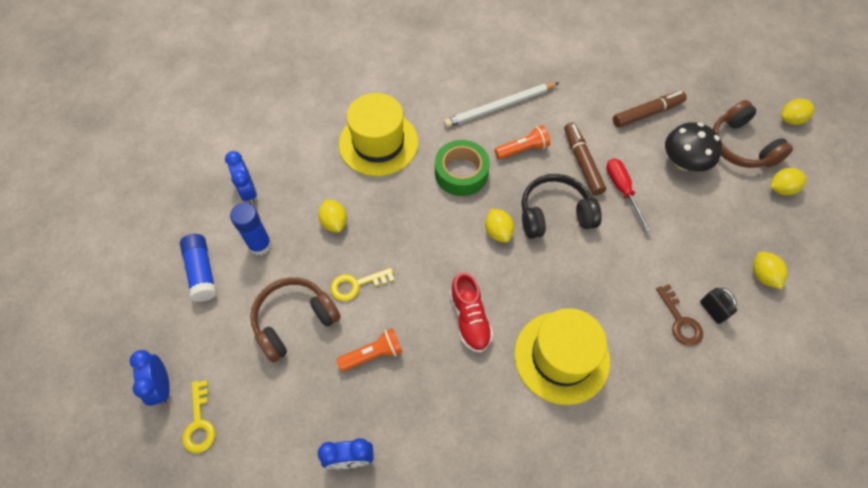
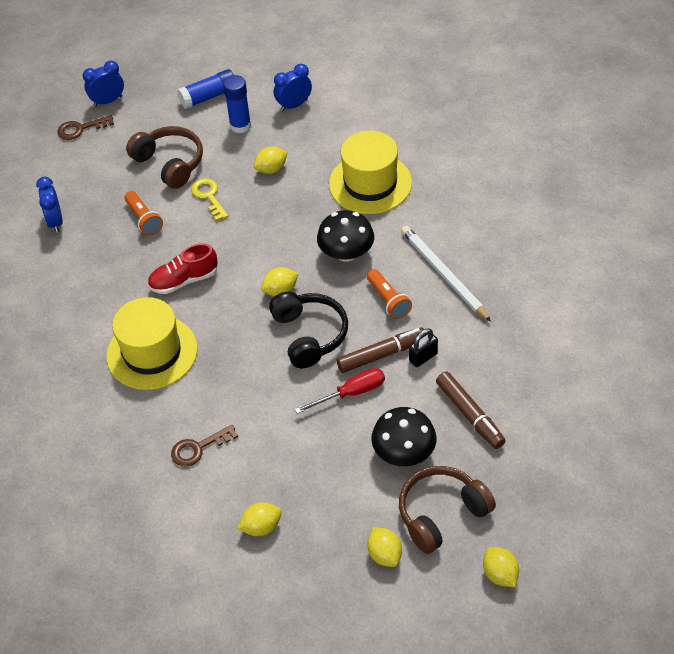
camera: 85 degrees right, 10 degrees down
yellow key [182,380,216,453] -> brown key [57,115,114,140]
green tape [435,140,490,196] -> black mushroom [317,210,374,262]
black padlock [700,288,737,324] -> black padlock moved to [409,328,438,367]

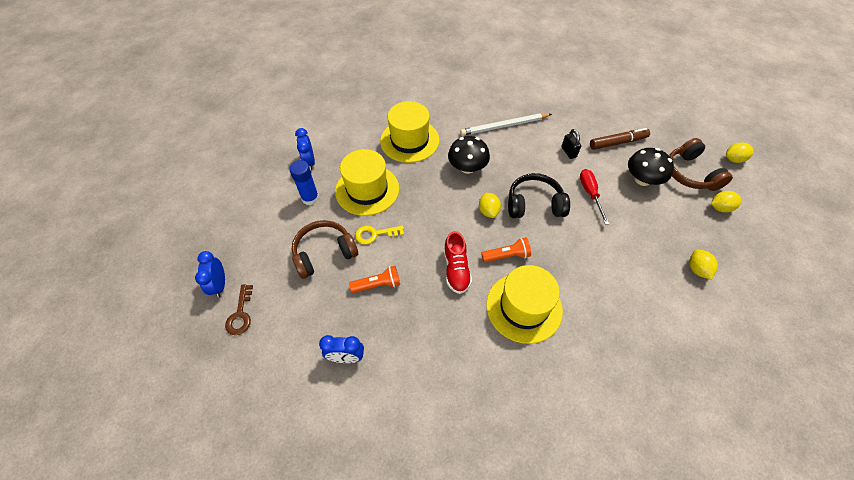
camera: 75 degrees left, 5 degrees up
brown key [171,425,238,467] -> none
blue glue stick [177,69,234,109] -> none
yellow lemon [254,146,287,174] -> yellow hat [335,149,399,216]
brown marker [337,327,424,373] -> none
orange flashlight [367,269,412,319] -> orange flashlight moved to [481,237,531,263]

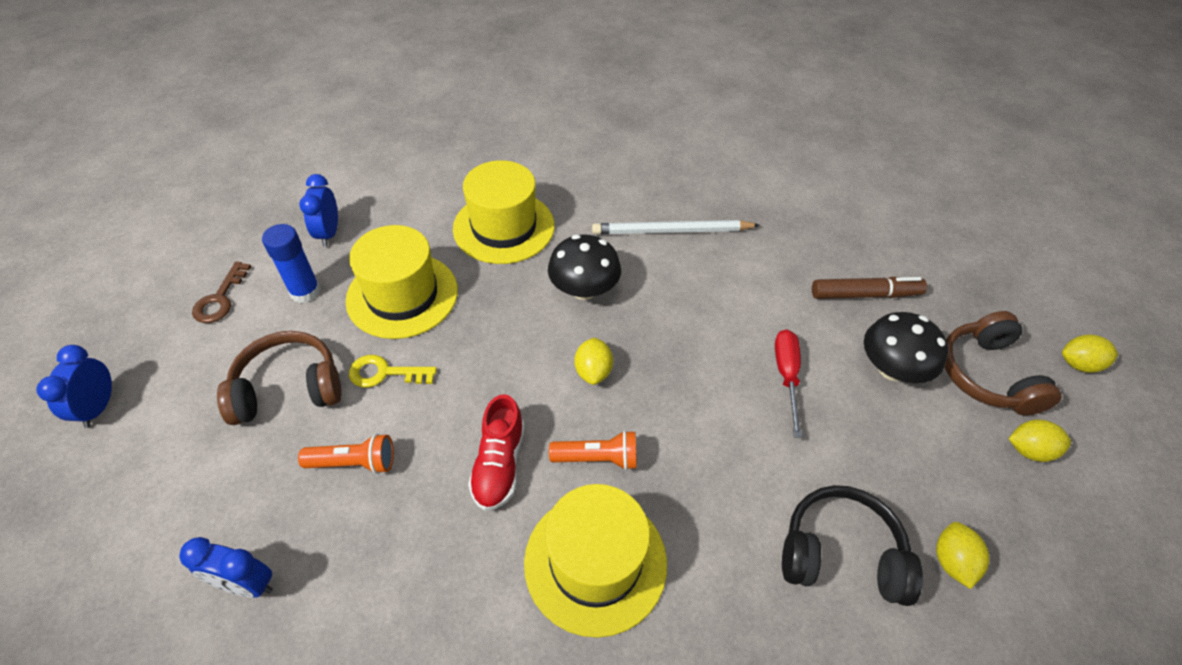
camera: 10 degrees right, 5 degrees down
brown key [225,284,253,335] -> brown key moved to [192,261,252,323]
black headphones [508,173,570,218] -> black headphones moved to [782,485,923,606]
black padlock [561,129,581,159] -> none

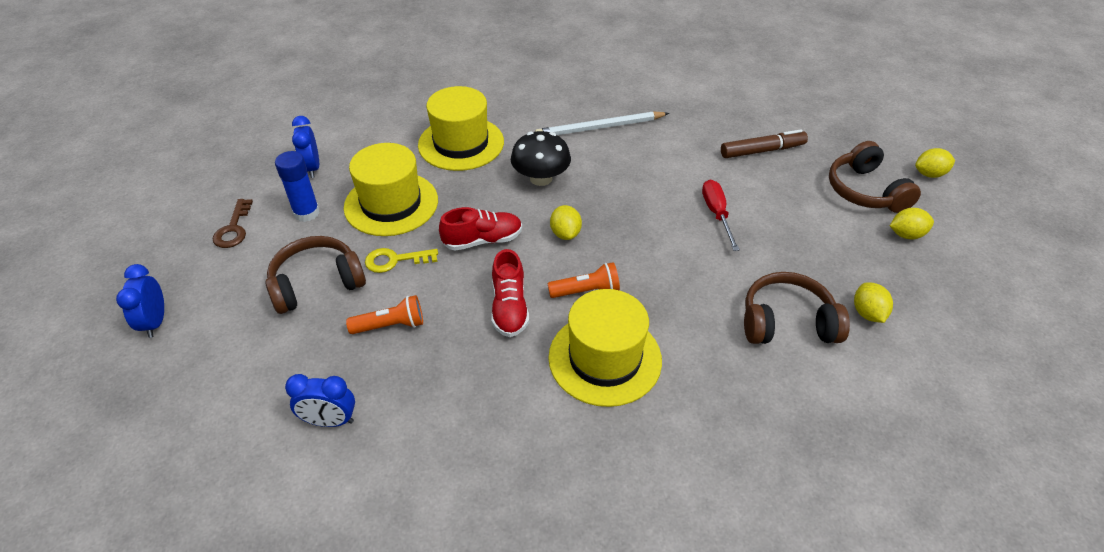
camera: 10 degrees left, 5 degrees down
black headphones [782,485,923,606] -> brown headphones [744,272,850,344]
black mushroom [864,312,948,383] -> none
none -> red shoe [439,207,522,251]

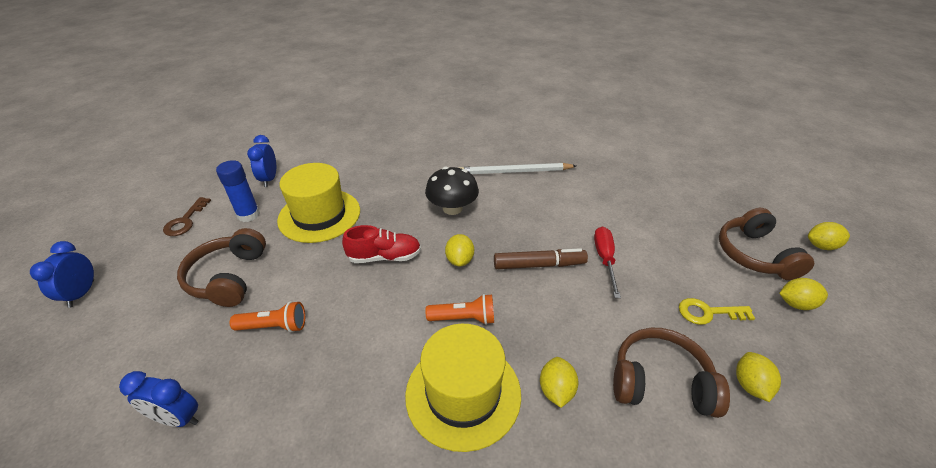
camera: 10 degrees right, 5 degrees down
brown headphones [265,236,366,314] -> brown headphones turned 75 degrees counterclockwise [177,228,266,307]
yellow key [365,248,438,273] -> yellow key moved to [679,298,755,325]
yellow hat [418,86,504,171] -> none
red shoe [491,249,529,337] -> none
brown marker [721,129,808,158] -> brown marker moved to [494,248,588,269]
none -> yellow lemon [540,357,578,408]

